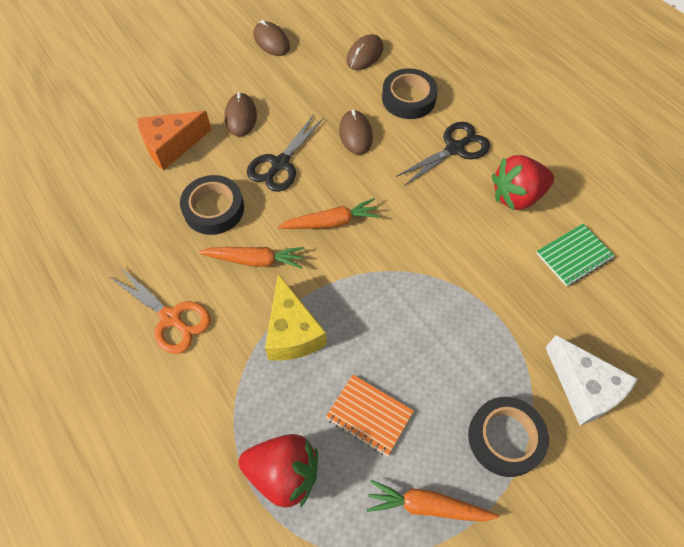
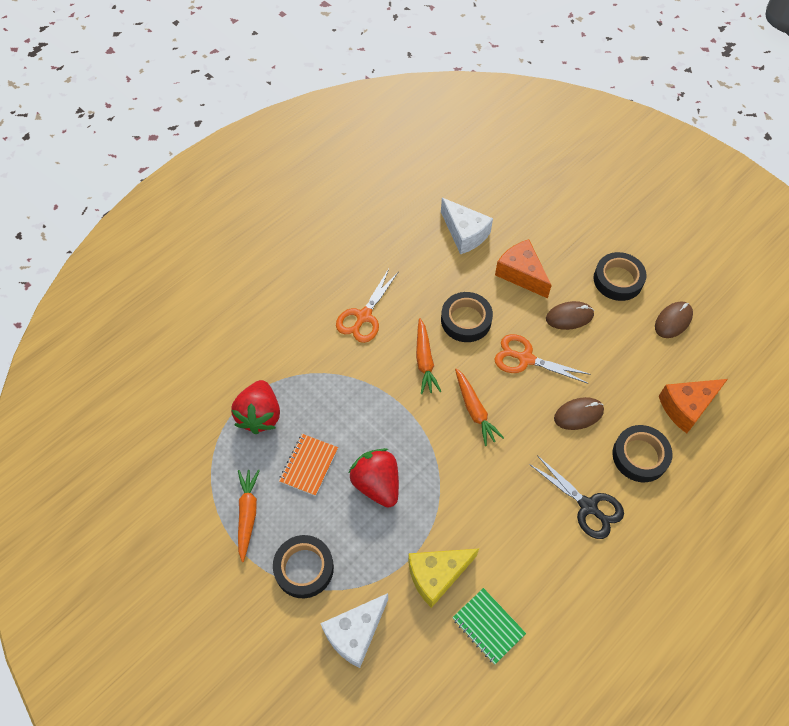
camera: 80 degrees right, 0 degrees up
black scissors [247,114,324,192] -> orange scissors [495,334,591,384]
yellow cheese [265,274,327,361] -> yellow cheese moved to [408,549,479,608]
brown mouse [347,34,384,70] -> orange cheese [659,379,728,433]
red strawberry [492,155,554,211] -> red strawberry moved to [349,448,399,508]
none -> white cheese [441,198,493,255]
none -> black tape [593,252,647,301]

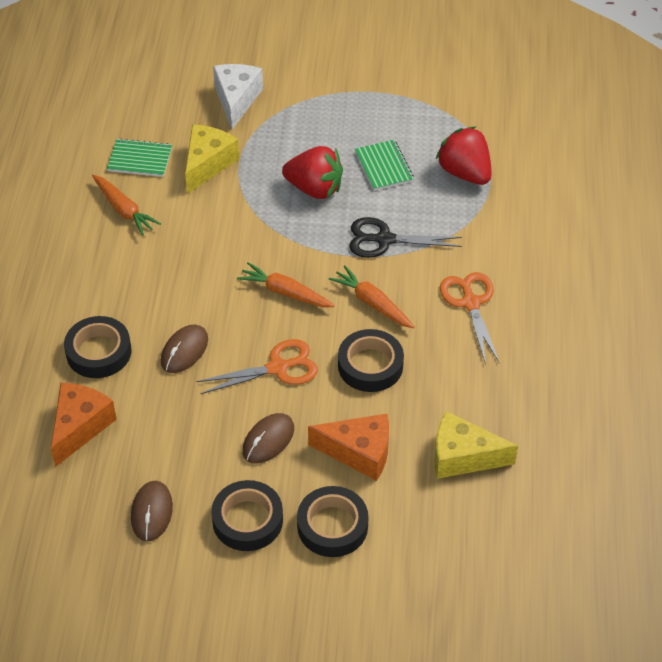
camera: 140 degrees right, 10 degrees down
orange carrot [238,469,260,562] -> orange carrot moved to [92,175,161,236]
black tape [273,535,334,598] -> black tape moved to [297,486,369,557]
orange notebook [279,434,338,496] -> green notebook [355,140,414,191]
white cheese [441,198,493,255] -> yellow cheese [435,411,518,479]
black scissors [529,455,624,539] -> black scissors moved to [349,217,462,258]

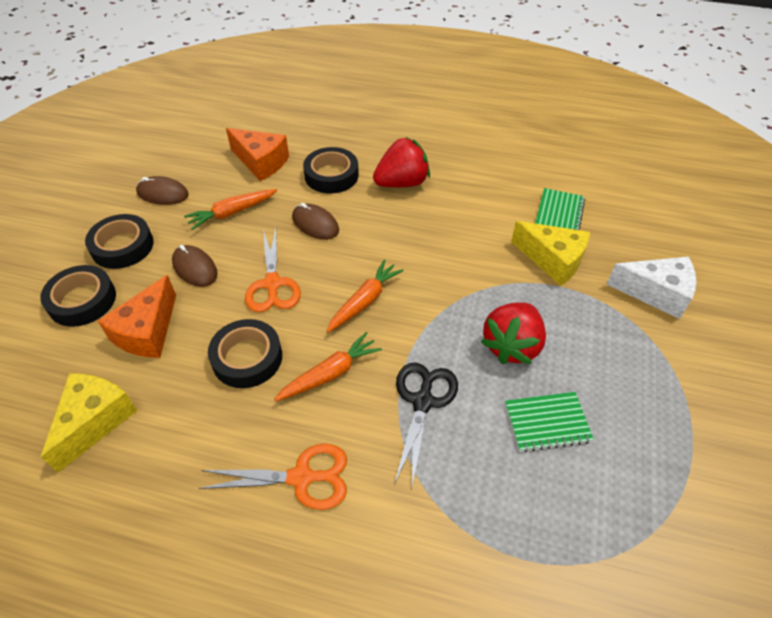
camera: 100 degrees right, 0 degrees up
orange carrot [92,175,161,236] -> orange carrot moved to [184,189,277,230]
red strawberry [436,127,492,185] -> red strawberry moved to [373,137,430,187]

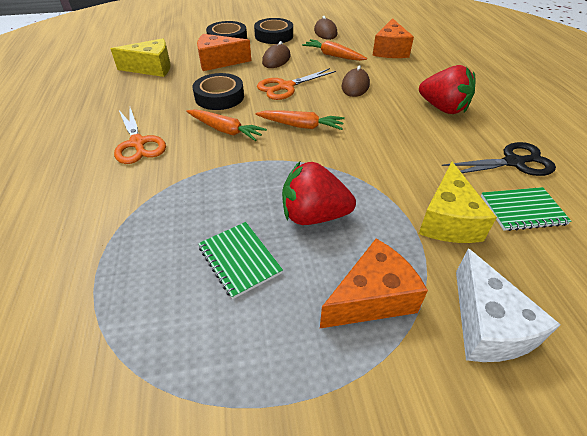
camera: 65 degrees right, 5 degrees down
black tape [303,147,359,194] -> none
black scissors [394,362,458,486] -> black scissors moved to [442,142,556,176]
none -> orange cheese [320,239,428,328]

